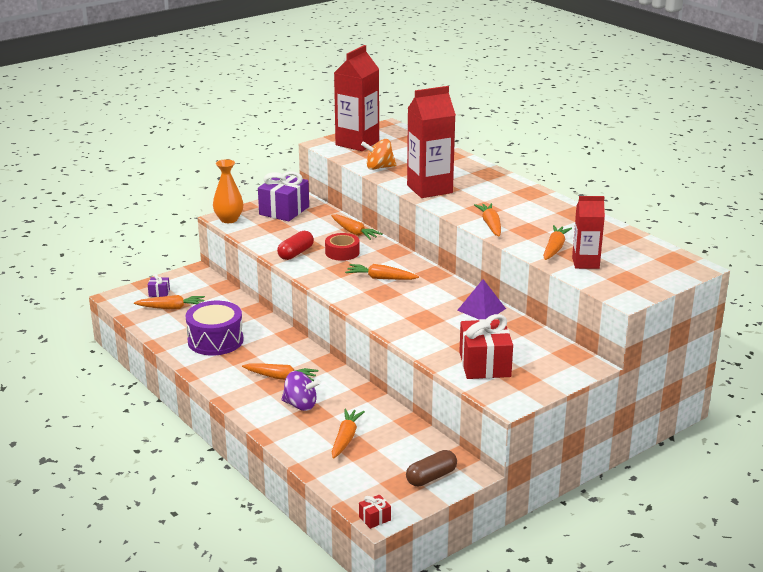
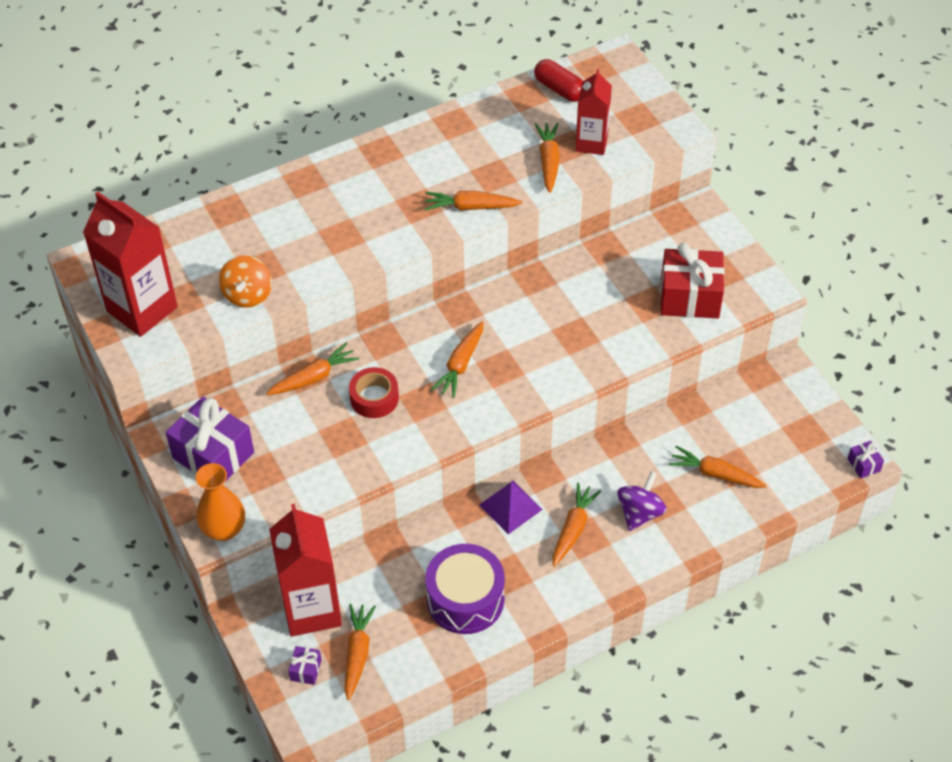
camera: 80 degrees left, 25 degrees up
red capsule [277,231,314,260] -> red capsule moved to [534,59,583,102]
red gift [359,495,391,529] -> purple gift [847,441,884,479]
brown capsule [406,450,457,487] -> none
red carton [407,86,456,198] -> red carton moved to [269,504,342,637]
purple pyramid [457,279,506,320] -> purple pyramid moved to [479,481,543,534]
orange carrot [543,225,572,260] -> orange carrot turned 60 degrees clockwise [535,123,560,193]

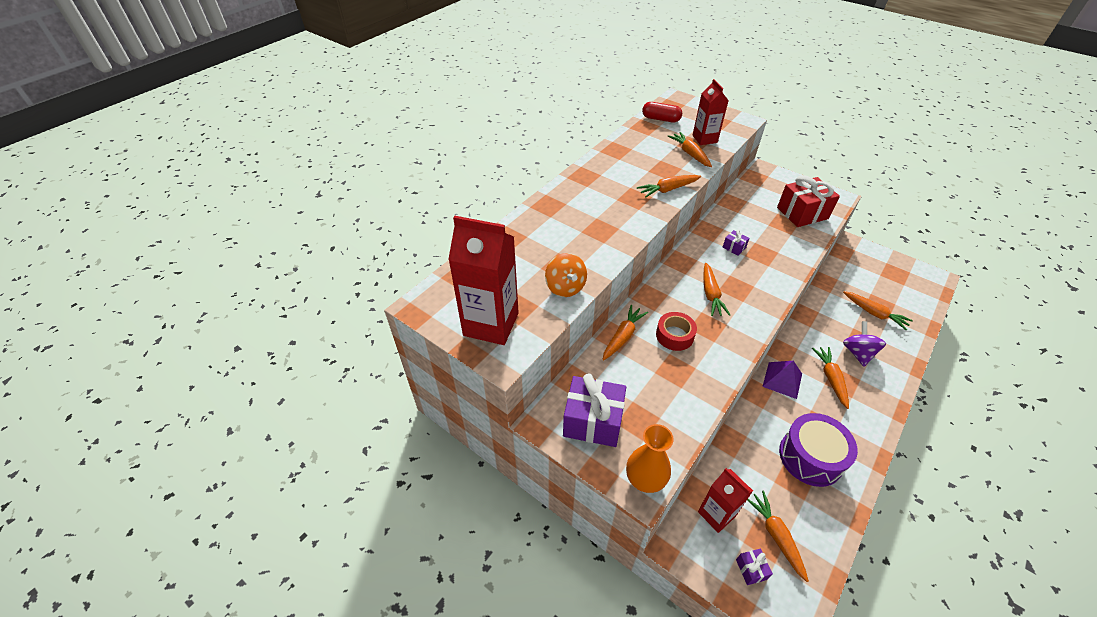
camera: 25 degrees left, 5 degrees down
red carton [269,504,342,637] -> red carton [698,468,753,533], size x0.61
orange carrot [669,446,767,488] -> orange carrot turned 135 degrees counterclockwise [843,291,913,330]
purple gift [847,441,884,479] -> purple gift moved to [723,230,750,255]

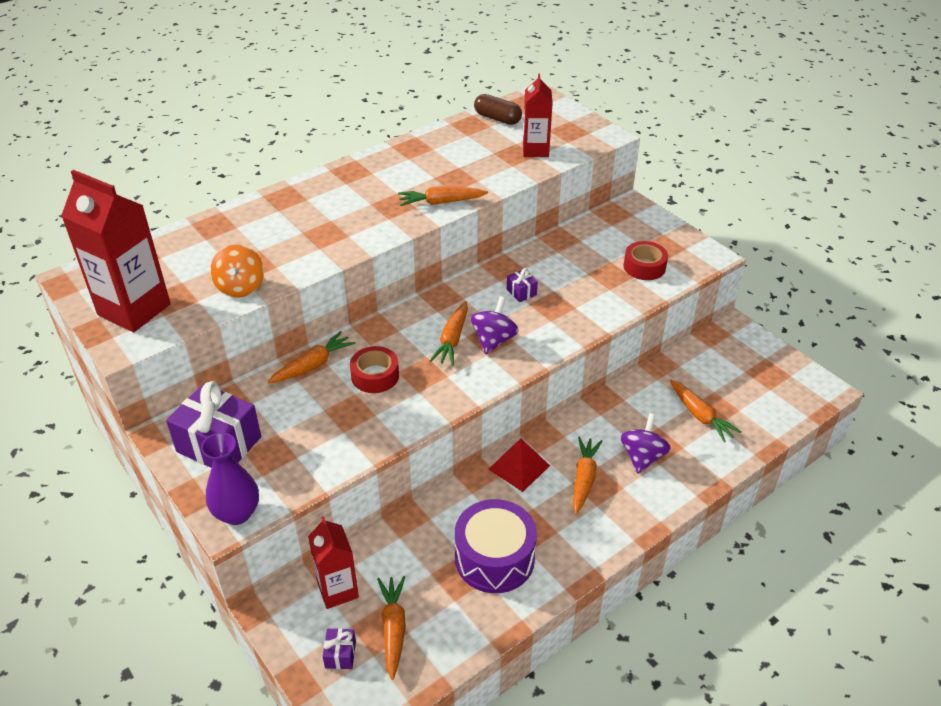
camera: 15 degrees right, 5 degrees down
orange vase [626,424,674,493] -> purple vase [201,433,259,525]
red capsule [642,102,682,122] -> brown capsule [474,94,522,125]
orange carrot [667,132,712,167] -> none
purple pyramid [762,361,802,399] -> red pyramid [488,438,550,492]
red gift [777,175,840,227] -> red tape [624,241,668,280]
none -> purple spinning top [471,296,519,354]

